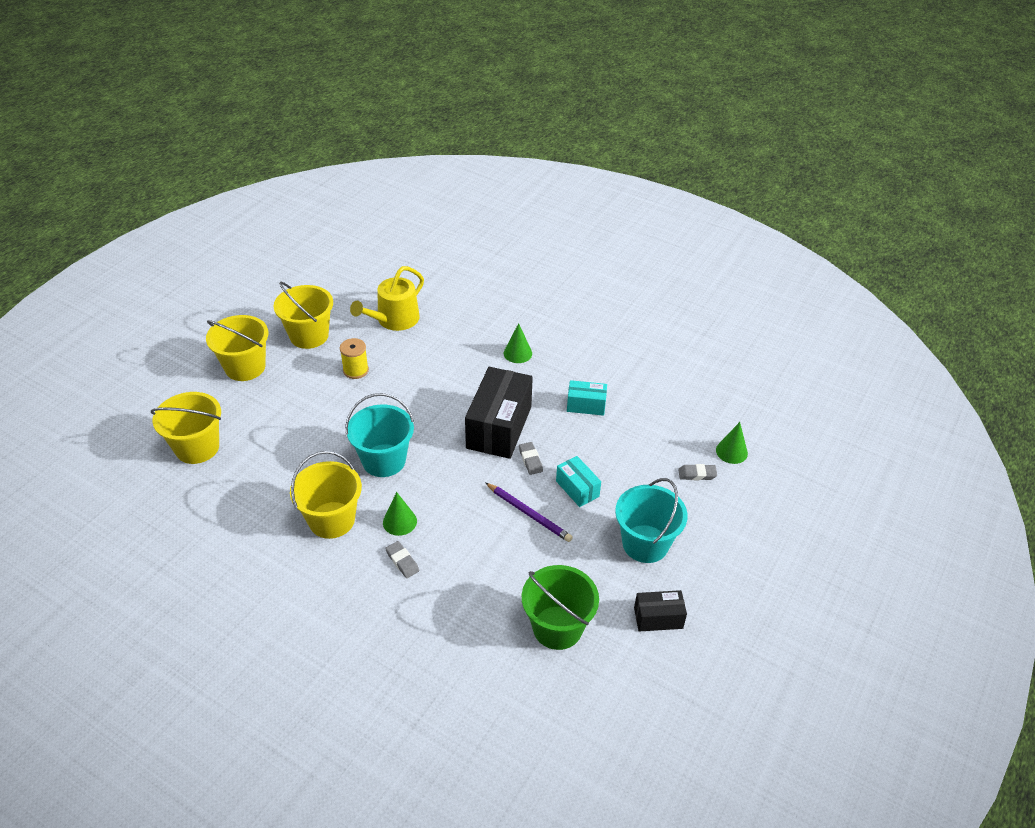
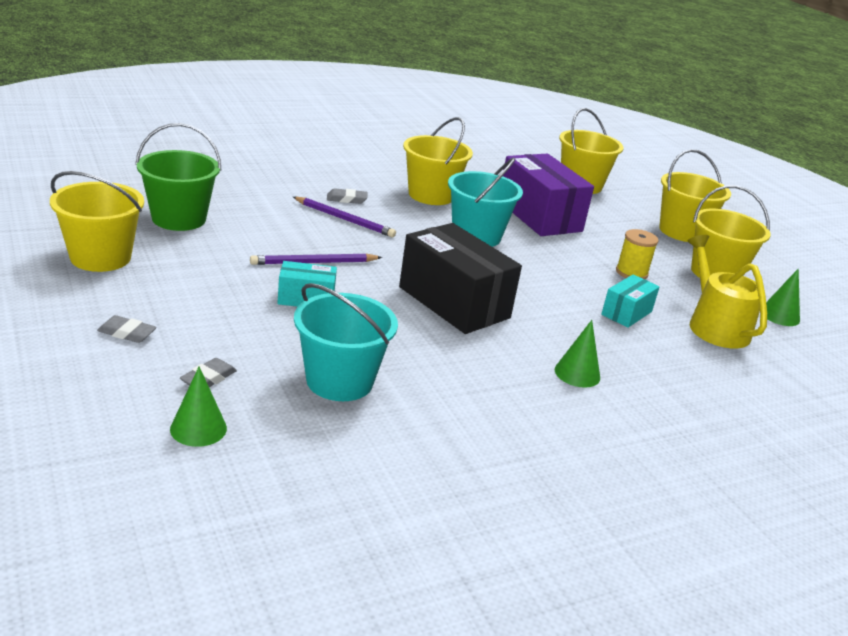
camera: 120 degrees right, 15 degrees down
green cone [383,492,417,536] -> green cone moved to [766,268,800,326]
grey eraser [519,442,543,475] -> grey eraser moved to [97,315,157,343]
turquoise box [567,380,607,416] -> turquoise box moved to [601,274,659,328]
turquoise bucket [615,478,688,563] -> turquoise bucket moved to [294,283,398,401]
black box [634,590,687,632] -> yellow bucket [50,171,144,272]
none -> purple pencil [293,197,396,237]
none -> purple box [503,154,594,236]

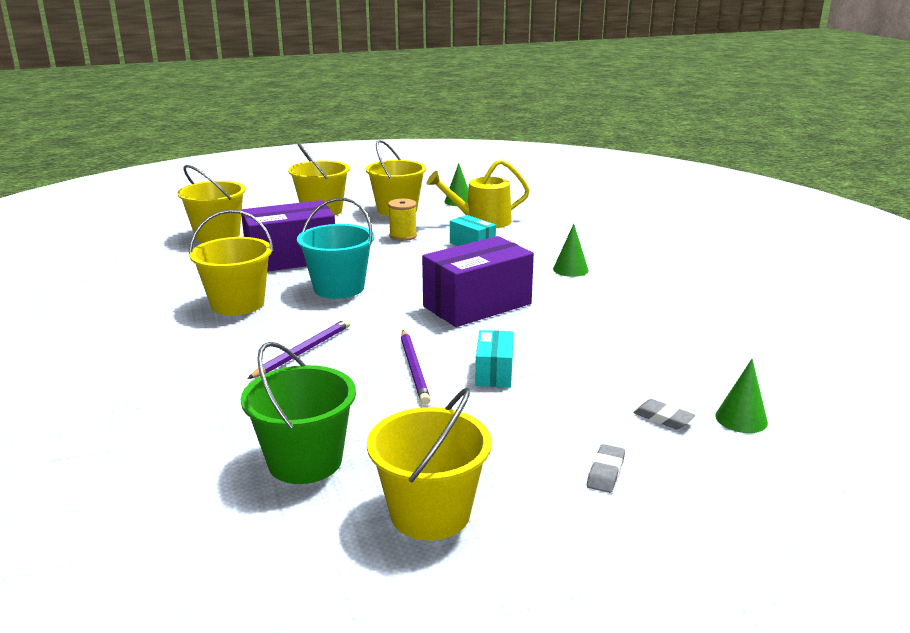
camera: 80 degrees left, 5 degrees down
turquoise bucket [294,283,398,401] -> none
grey eraser [327,188,368,204] -> none
black box [399,223,522,334] -> purple box [422,236,534,327]

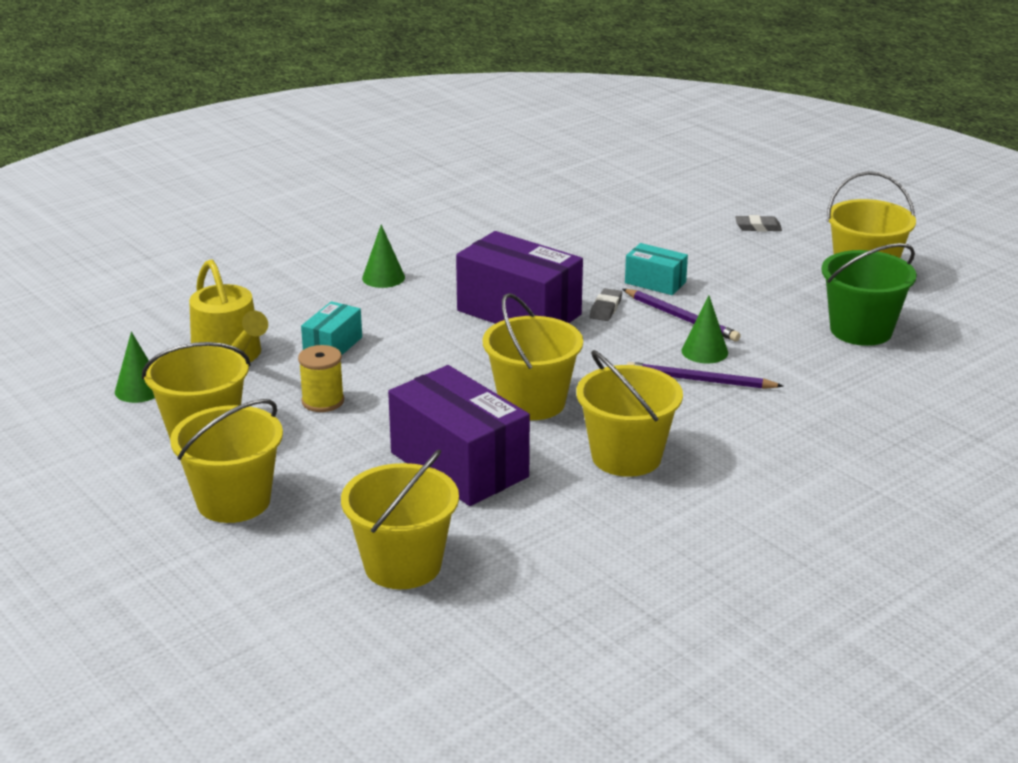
camera: 110 degrees left, 5 degrees up
turquoise bucket [297,198,374,299] -> yellow bucket [483,293,583,420]
purple pencil [401,330,431,405] -> purple pencil turned 75 degrees clockwise [623,289,741,341]
turquoise box [475,330,513,387] -> turquoise box turned 45 degrees clockwise [625,243,688,295]
grey eraser [633,399,695,430] -> grey eraser moved to [590,288,622,321]
green cone [715,359,768,433] -> green cone moved to [681,295,728,363]

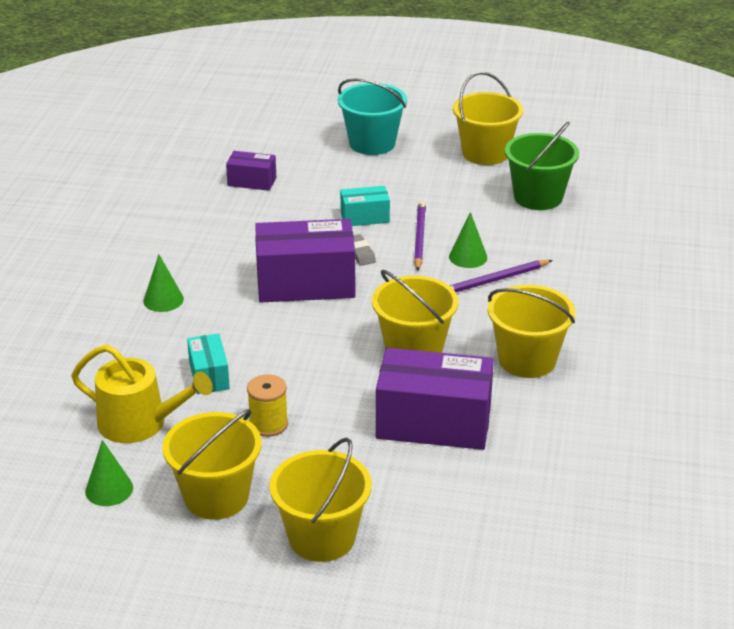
camera: 40 degrees left, 5 degrees up
yellow bucket [341,449,459,589] -> none
purple pencil [623,289,741,341] -> purple pencil turned 90 degrees counterclockwise [414,201,426,271]
grey eraser [735,215,782,232] -> turquoise bucket [338,78,407,155]
none -> purple box [226,151,276,191]

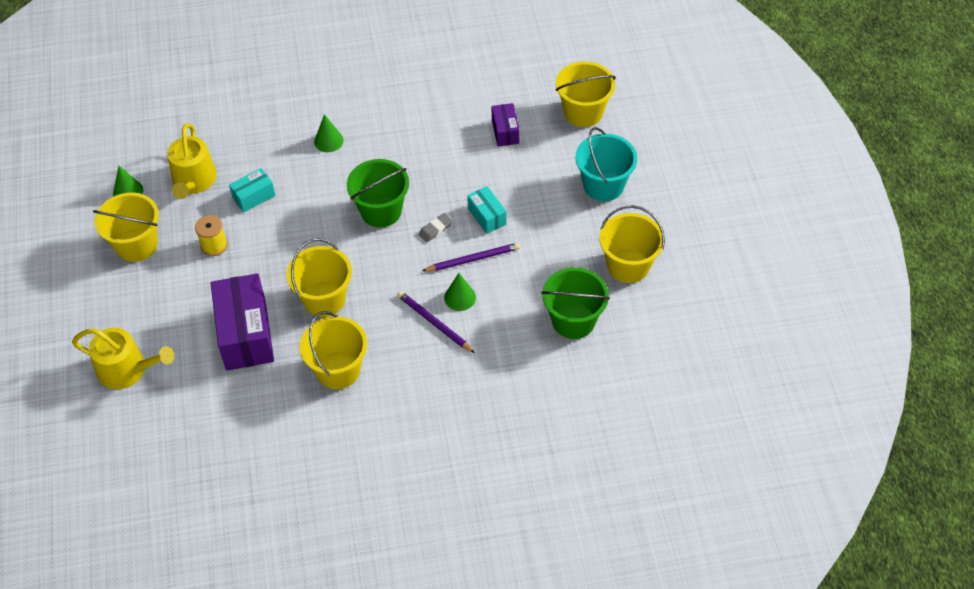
camera: 70 degrees right, 20 degrees up
purple box [255,219,355,302] -> green bucket [347,159,409,228]
yellow bucket [270,438,372,562] -> yellow bucket moved to [556,62,616,127]
none -> yellow watering can [72,327,175,389]

